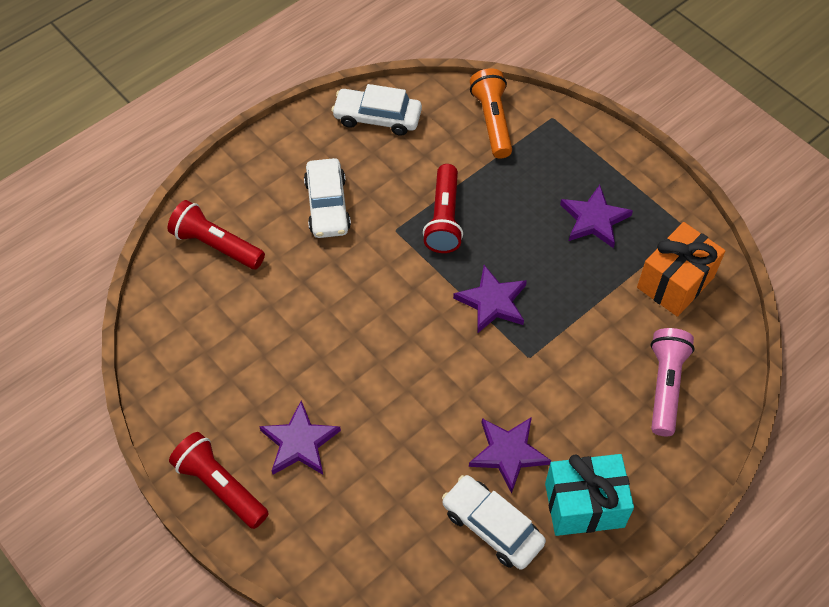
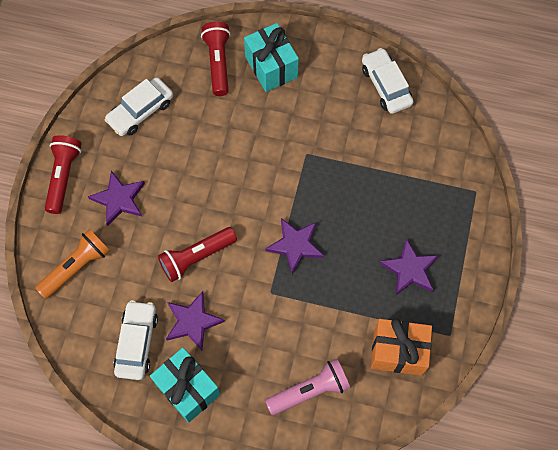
camera: 55 degrees right, 10 degrees up
white car [304,158,351,238] -> white car moved to [105,77,173,136]
red flashlight [423,164,463,253] -> red flashlight moved to [158,227,237,282]
orange flashlight [470,68,512,158] -> orange flashlight moved to [35,229,110,299]
none -> turquoise gift [244,23,299,92]

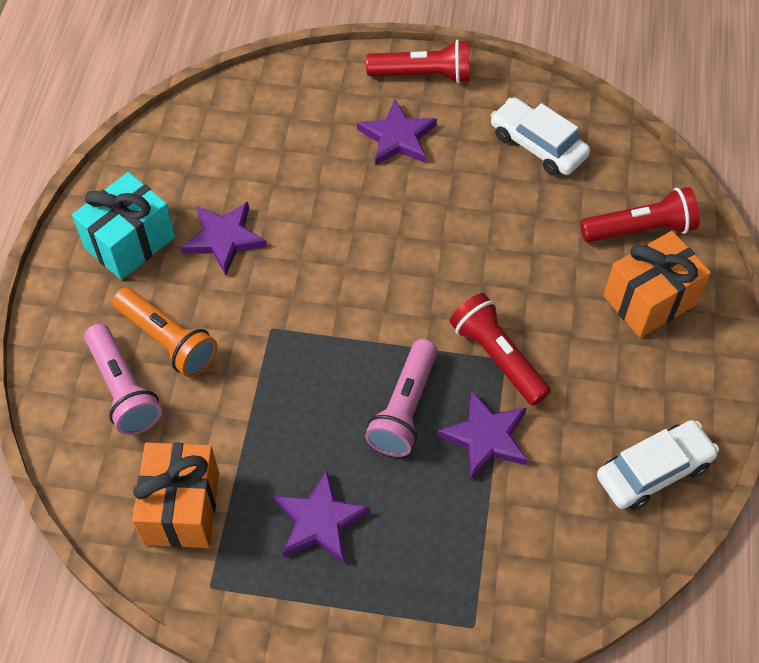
camera: 85 degrees right, 10 degrees down
orange flashlight [35,229,110,299] -> orange flashlight moved to [112,287,217,377]
white car [113,300,158,380] -> none
red flashlight [158,227,237,282] -> red flashlight moved to [450,293,551,406]
turquoise gift [244,23,299,92] -> orange gift [603,231,711,338]
purple star [265,218,324,274] -> purple star moved to [437,391,528,480]
none -> pink flashlight [365,339,438,457]

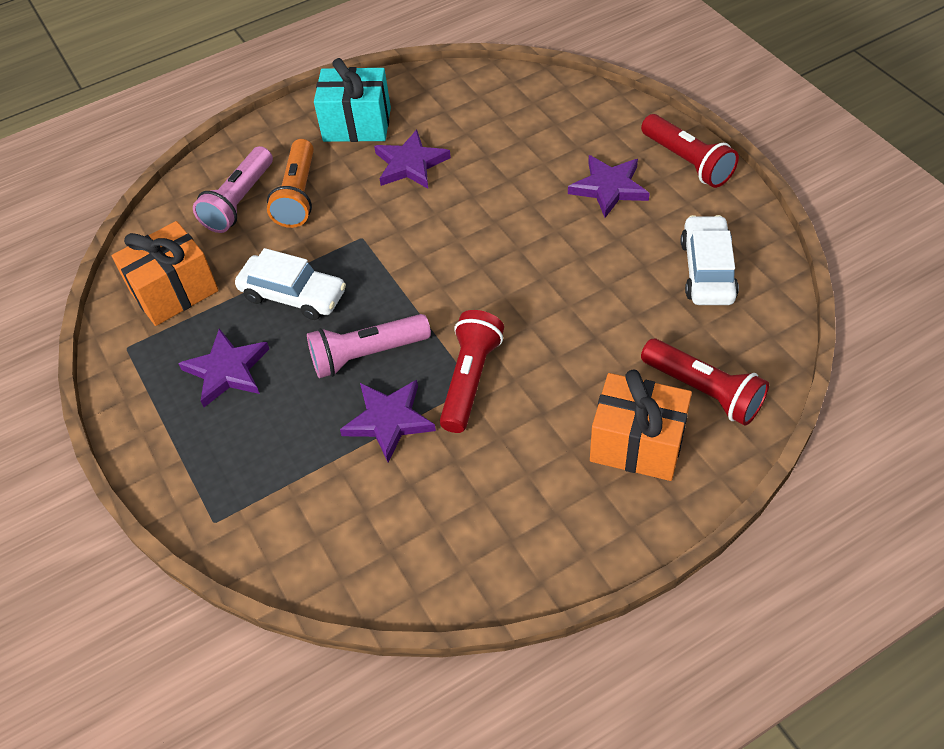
camera: 55 degrees right, 5 degrees down
white car [597,420,719,510] -> white car moved to [235,248,346,320]

